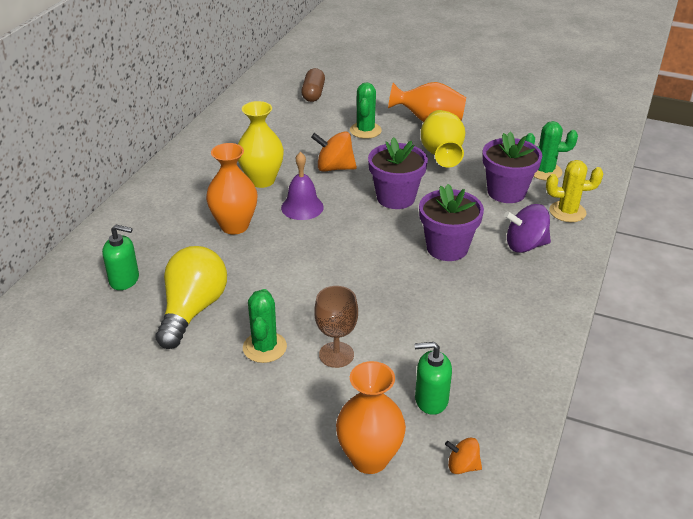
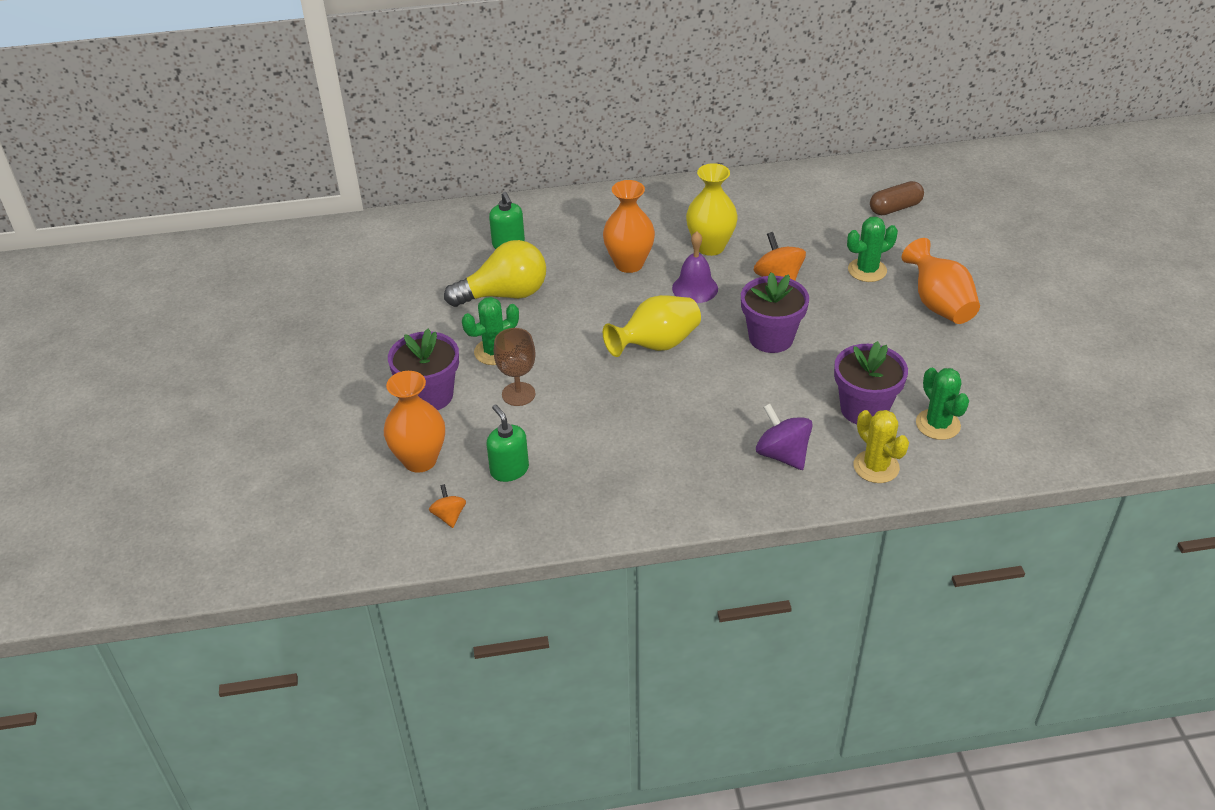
camera: 60 degrees right, 5 degrees up
purple flower pot [419,184,484,261] -> purple flower pot moved to [388,329,459,410]
yellow vase [421,110,465,167] -> yellow vase moved to [603,295,701,357]

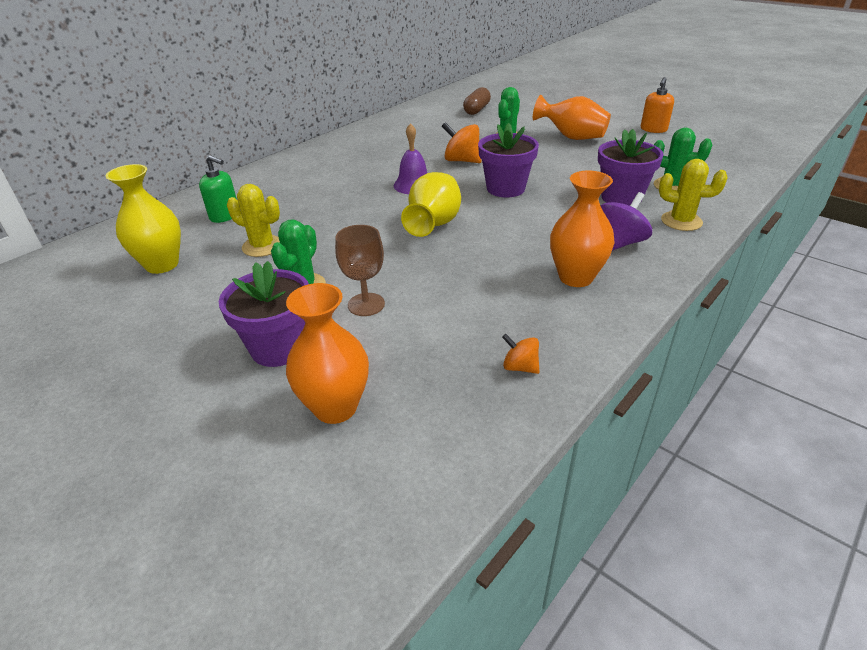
camera: 40 degrees left, 5 degrees down
orange spinning top [429,484,466,528] -> orange spinning top moved to [502,334,540,374]
yellow light bulb [444,240,546,307] -> yellow cactus [227,184,280,257]
green soap dispenser [486,404,529,482] -> none
orange vase [603,180,655,273] -> orange vase moved to [550,170,615,287]
yellow vase [686,163,738,256] -> yellow vase moved to [106,164,181,274]
purple spinning top [756,404,813,470] -> purple spinning top turned 120 degrees clockwise [600,192,652,251]
none -> orange soap dispenser [641,77,674,133]

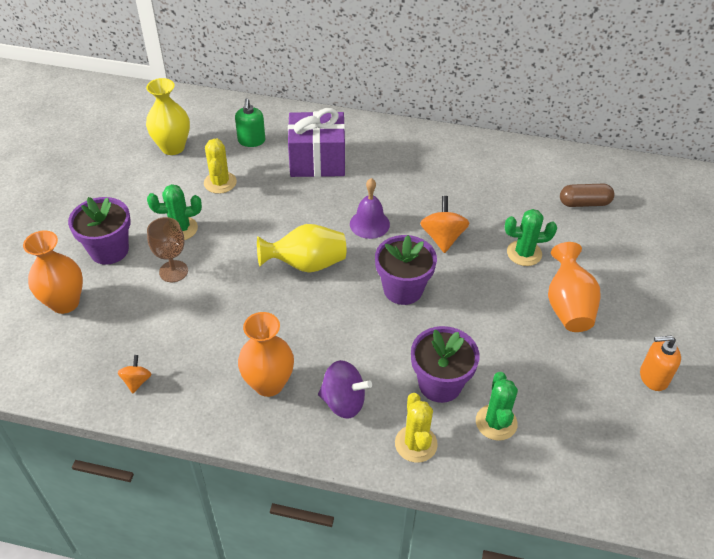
camera: 60 degrees right, 10 degrees up
none -> purple gift [288,108,345,177]

